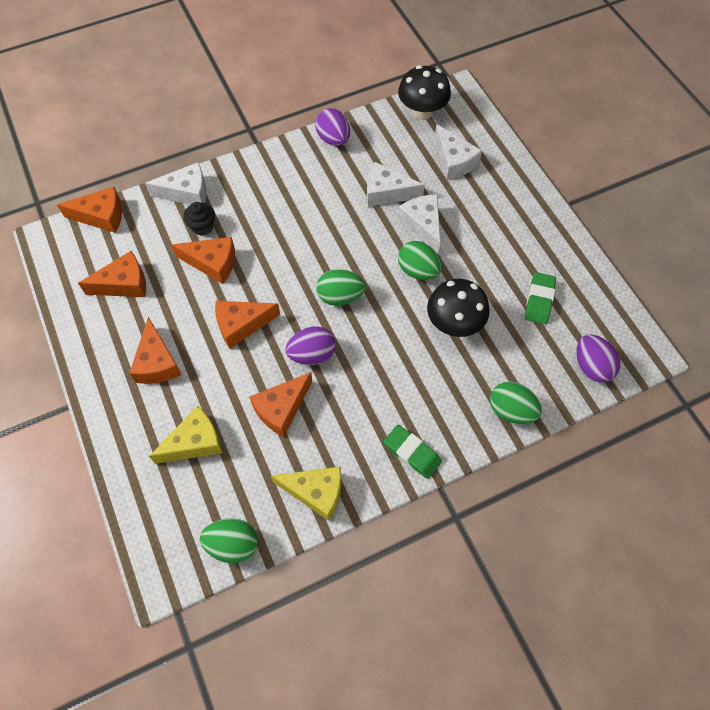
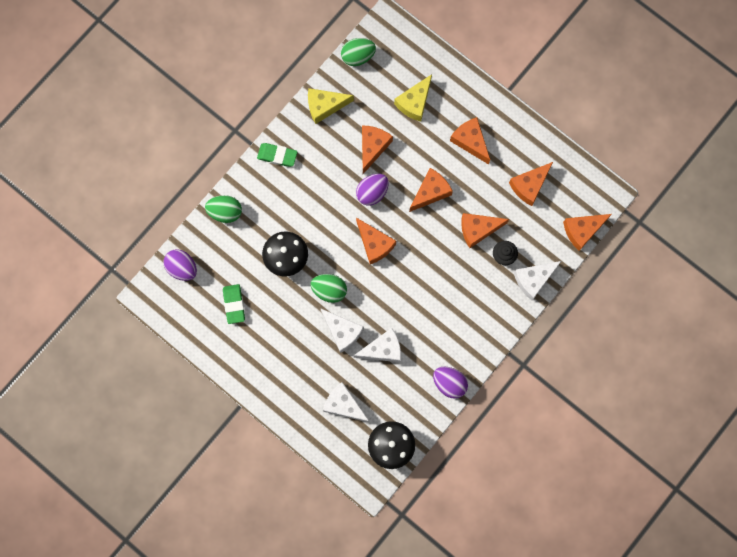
camera: 155 degrees right, 15 degrees up
green egg [317,269,365,306] -> orange cheese [356,218,396,264]

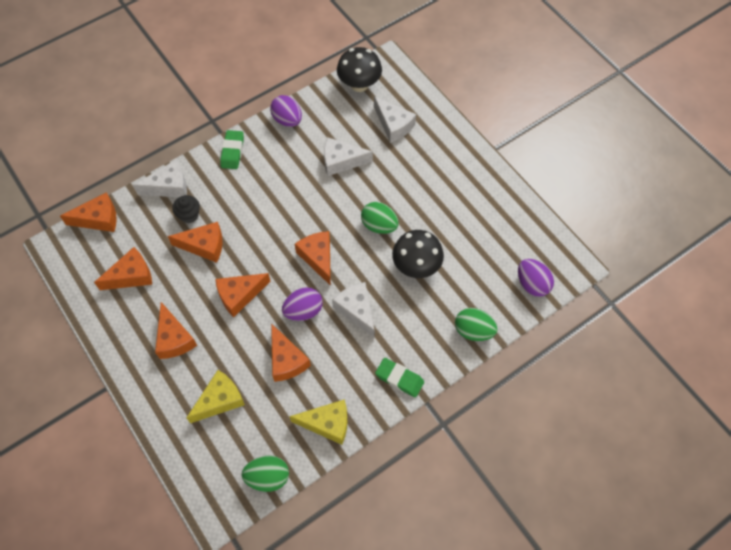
camera: 165 degrees left, 15 degrees down
green eraser [223,284,245,324] -> green eraser moved to [220,130,244,169]
white cheese [320,308,364,353] -> white cheese moved to [332,282,375,337]
orange cheese [362,126,393,174] -> orange cheese turned 60 degrees counterclockwise [271,323,311,382]

